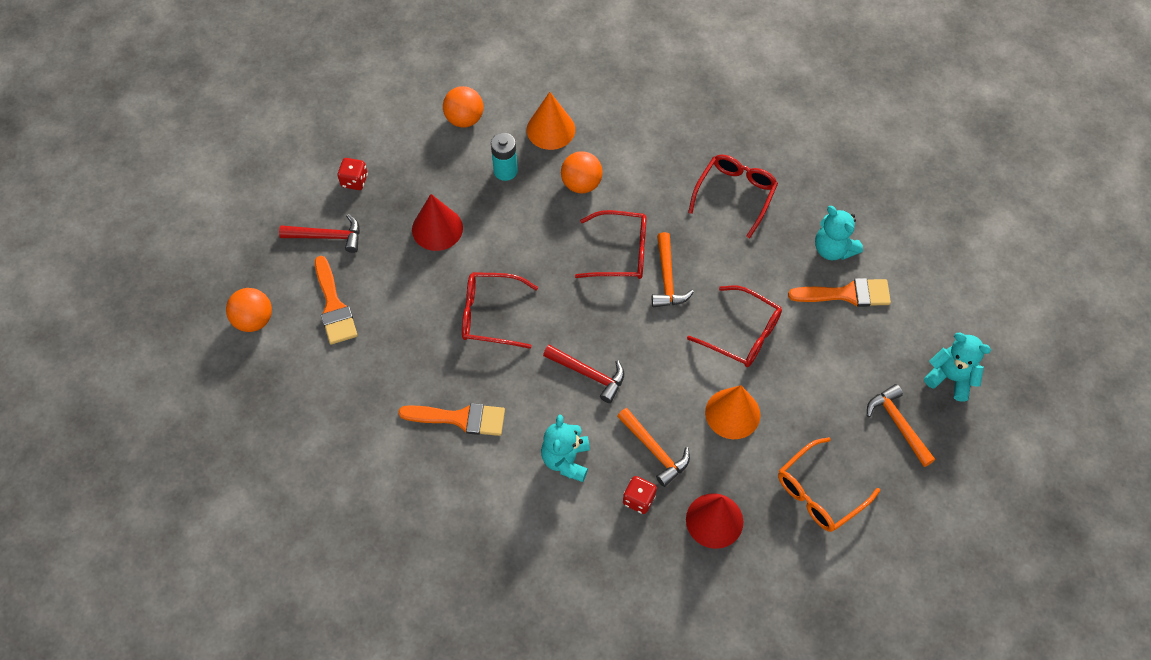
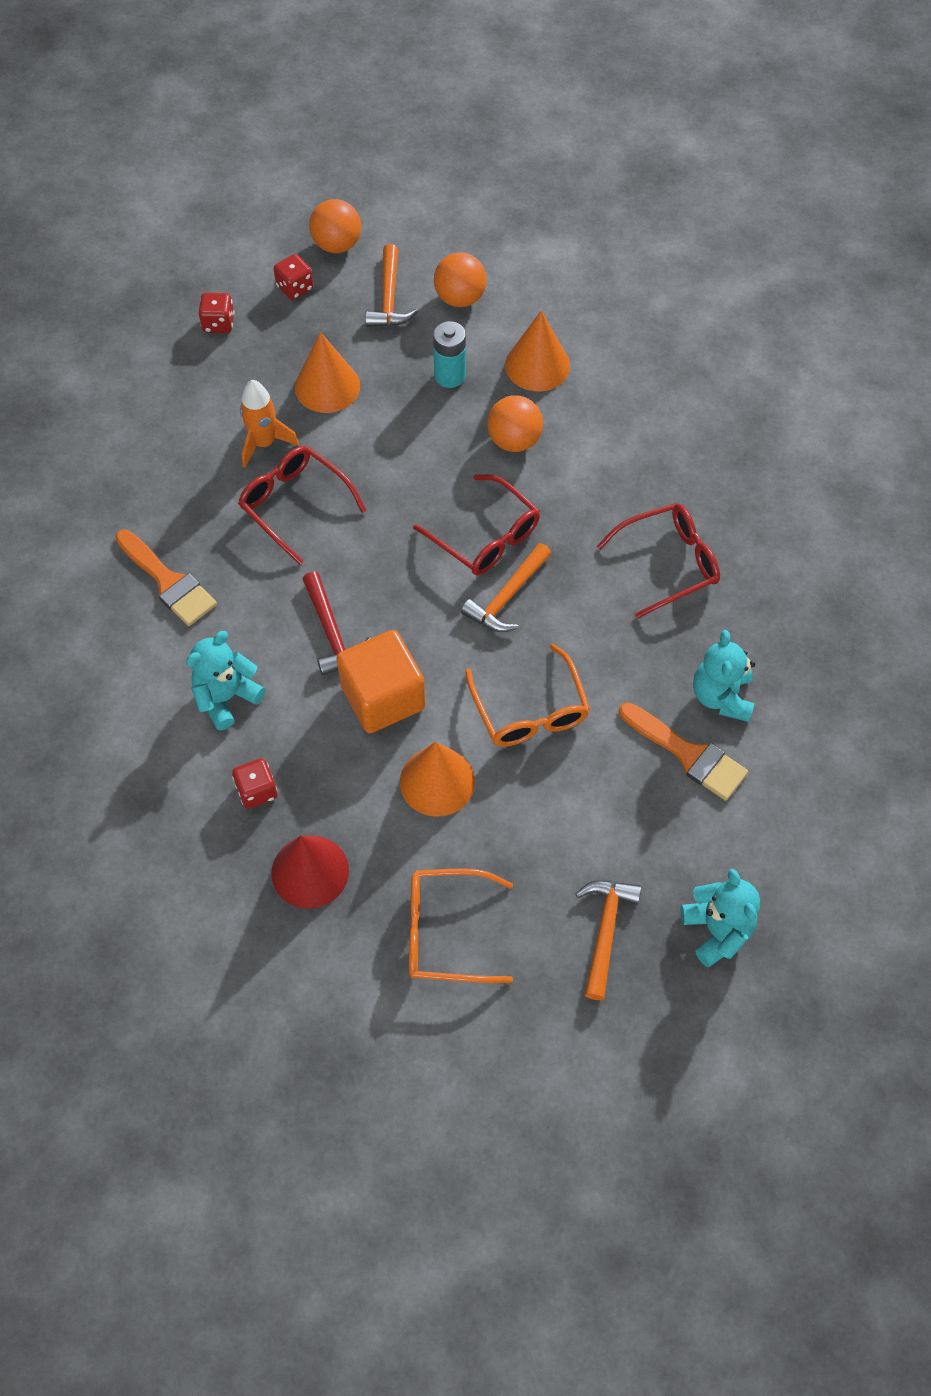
camera: 40 degrees right, 0 degrees up
orange ball [226,288,272,332] -> orange ball moved to [309,199,361,253]
red hammer [279,214,360,253] -> red dice [198,293,235,333]
orange brush [315,256,358,344] -> none
red cone [412,194,463,251] -> orange cone [295,332,360,413]
orange hammer [617,408,690,487] -> orange hammer moved to [365,244,418,327]
red glasses [687,286,782,367] -> orange glasses [465,644,590,747]
none -> orange rocket [240,380,299,468]
none -> orange cube [336,630,425,733]

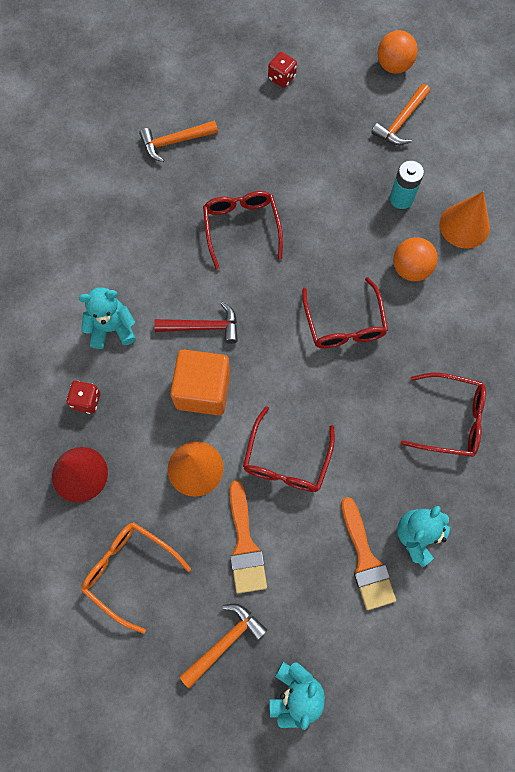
camera: 35 degrees right, 10 degrees up
orange brush [115,529,217,626] -> orange brush moved to [229,480,267,594]
orange rocket [240,380,299,468] -> none
red dice [274,254,313,300] -> none
orange cone [295,332,360,413] -> none
red hammer [302,571,370,676] -> red hammer turned 105 degrees counterclockwise [154,302,238,344]
orange ball [434,252,487,307] -> none
orange hammer [461,543,552,632] -> orange hammer moved to [139,120,218,162]
orange glasses [465,644,590,747] -> red glasses [243,406,335,492]

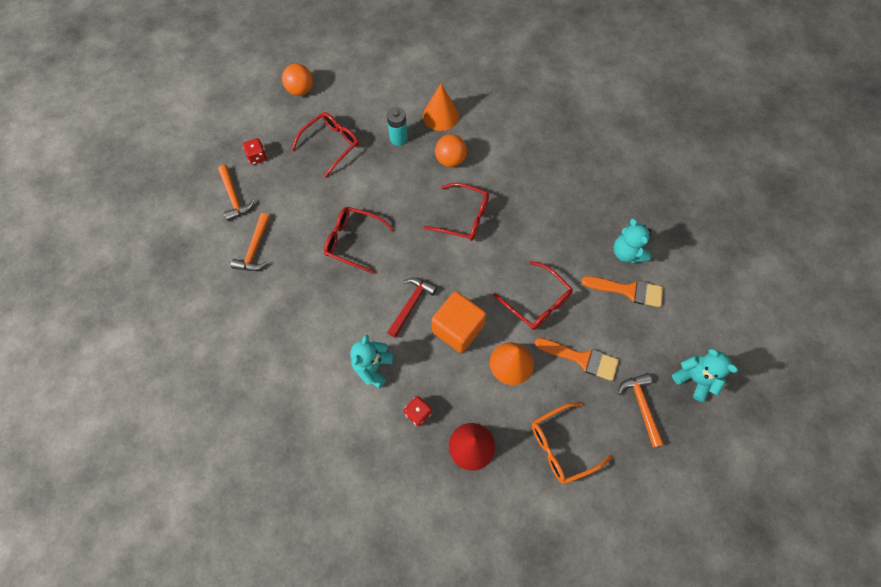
camera: 60 degrees left, 5 degrees down
orange hammer [371,84,430,145] -> orange hammer moved to [218,165,255,221]
red glasses [401,373,486,457] -> red glasses moved to [291,112,359,178]

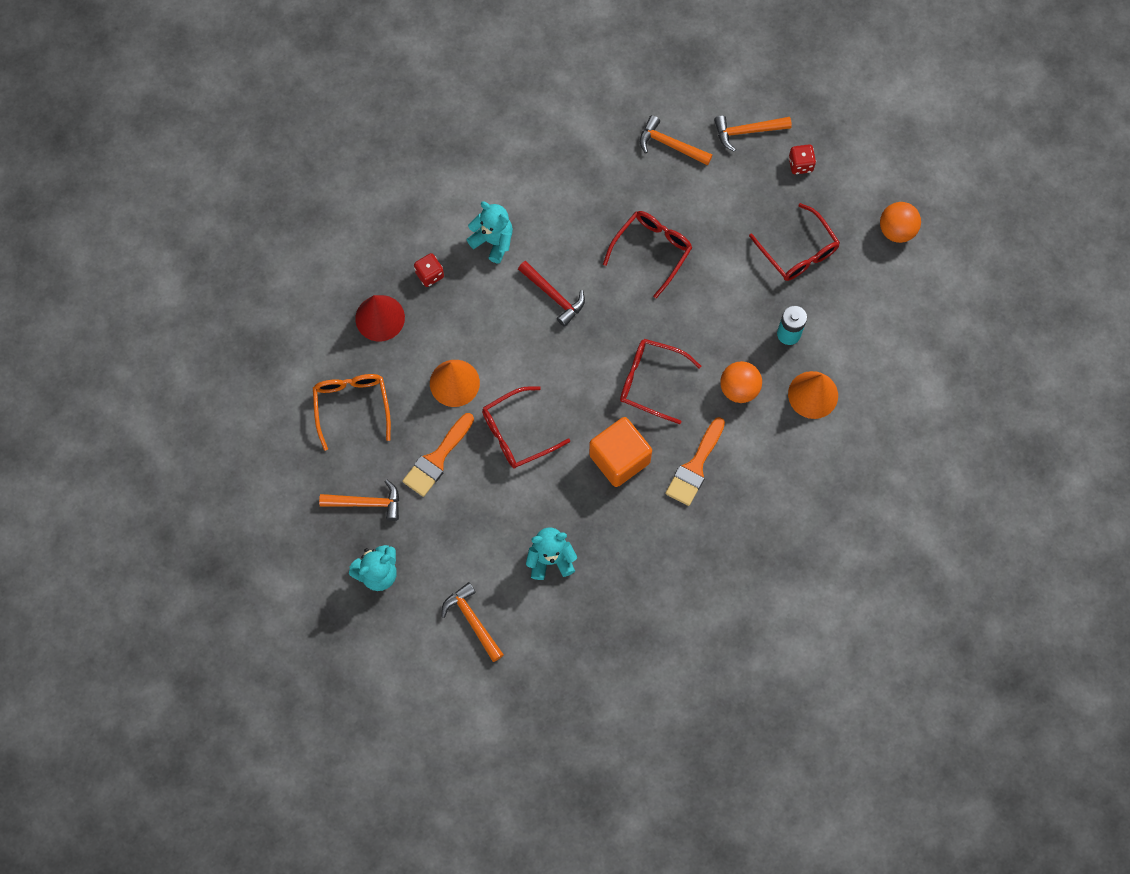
camera: 105 degrees right, 5 degrees up
red glasses [424,183,489,241] -> red glasses turned 75 degrees clockwise [620,339,701,424]
orange cube [432,291,486,353] -> orange cube moved to [589,417,652,487]
orange brush [582,276,663,307] -> orange brush moved to [665,417,725,506]
none -> orange hammer [441,582,504,662]

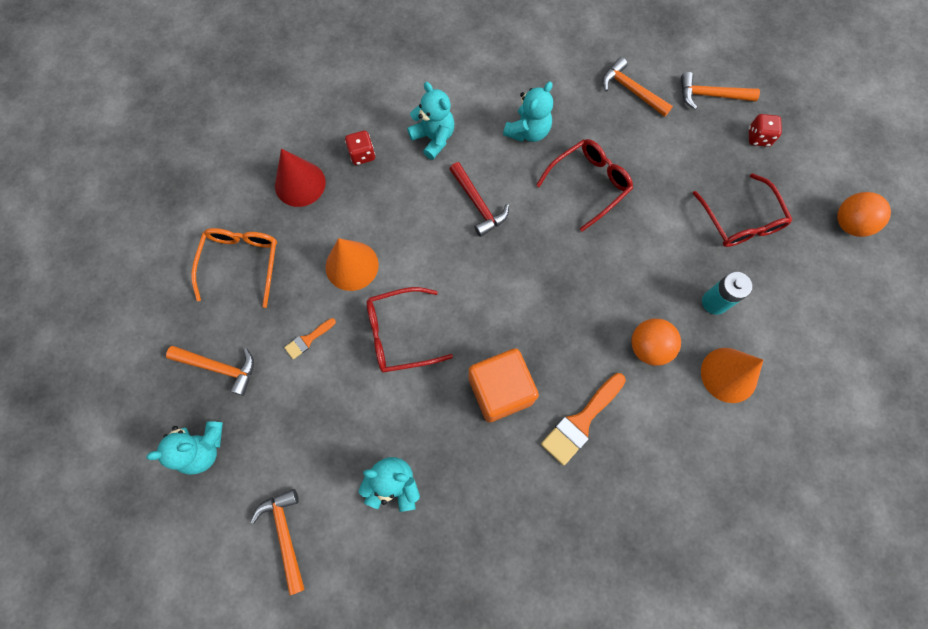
camera: 15 degrees right, 0 degrees up
orange brush [403,413,474,497] -> orange brush [284,318,336,359], size x0.53
red glasses [620,339,701,424] -> none
none -> turquoise teddy bear [503,82,553,142]

